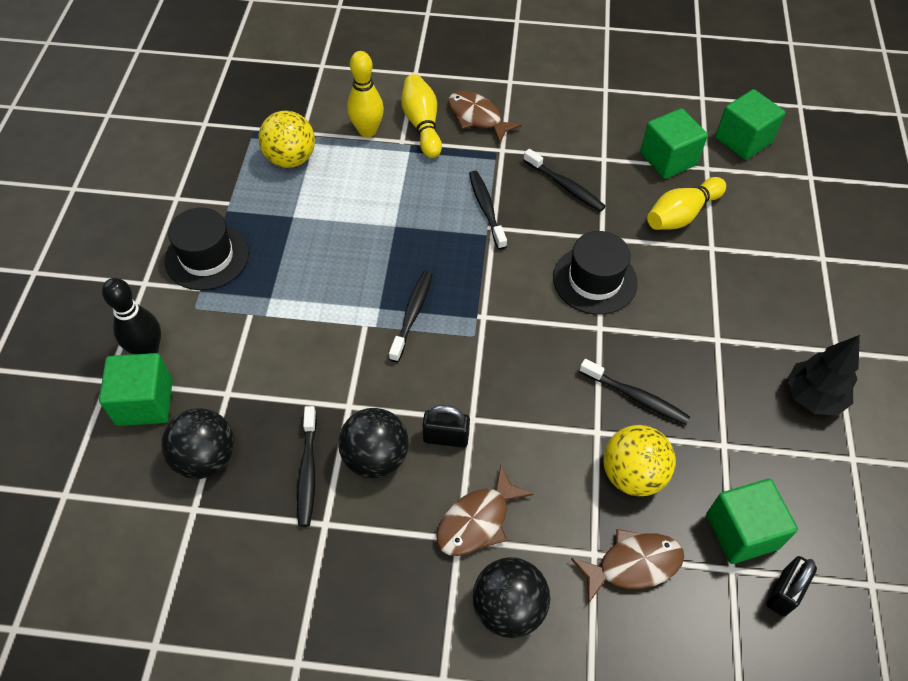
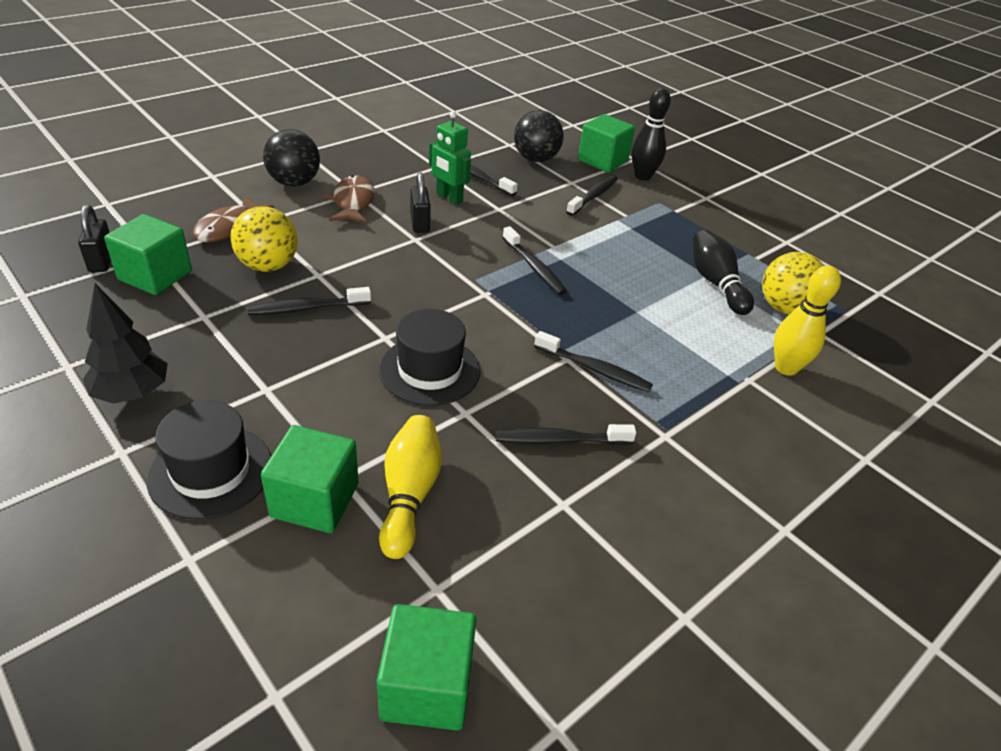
camera: 130 degrees right, 15 degrees down
black hat [164,208,249,290] -> black hat moved to [146,401,271,520]
black ball [338,408,409,479] -> green robot [429,111,471,204]
yellow bowling pin [401,74,442,158] -> none
black padlock [422,405,470,448] -> black padlock turned 60 degrees counterclockwise [410,172,431,233]
brown fish [448,91,522,144] -> none
green cube [640,108,708,179] -> green cube moved to [261,425,359,533]
none -> black toothbrush [566,175,618,216]
none -> black bowling pin [693,230,754,315]

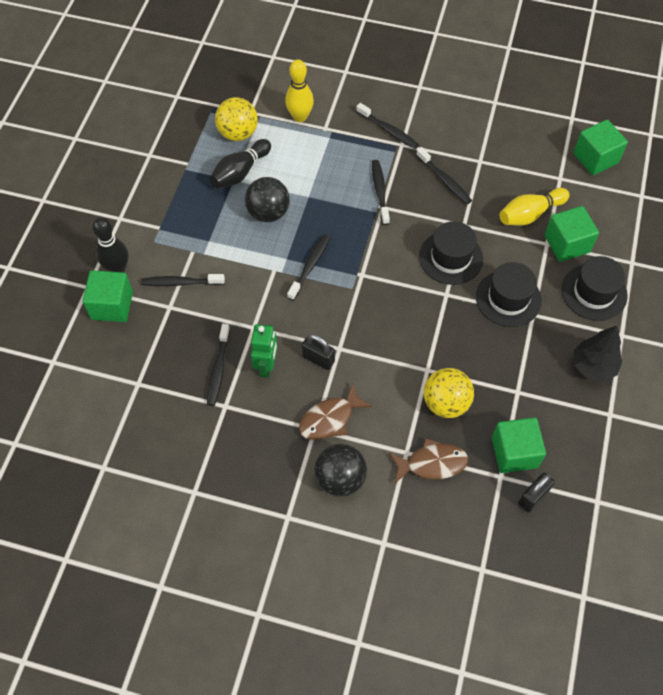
camera: 120 degrees left, 20 degrees up
black toothbrush [247,287,371,315] -> black toothbrush moved to [356,103,419,149]
black padlock [410,172,431,233] -> black padlock turned 75 degrees clockwise [302,334,335,370]
black ball [514,110,564,162] -> black ball moved to [245,177,290,222]
none -> black hat [476,262,542,327]

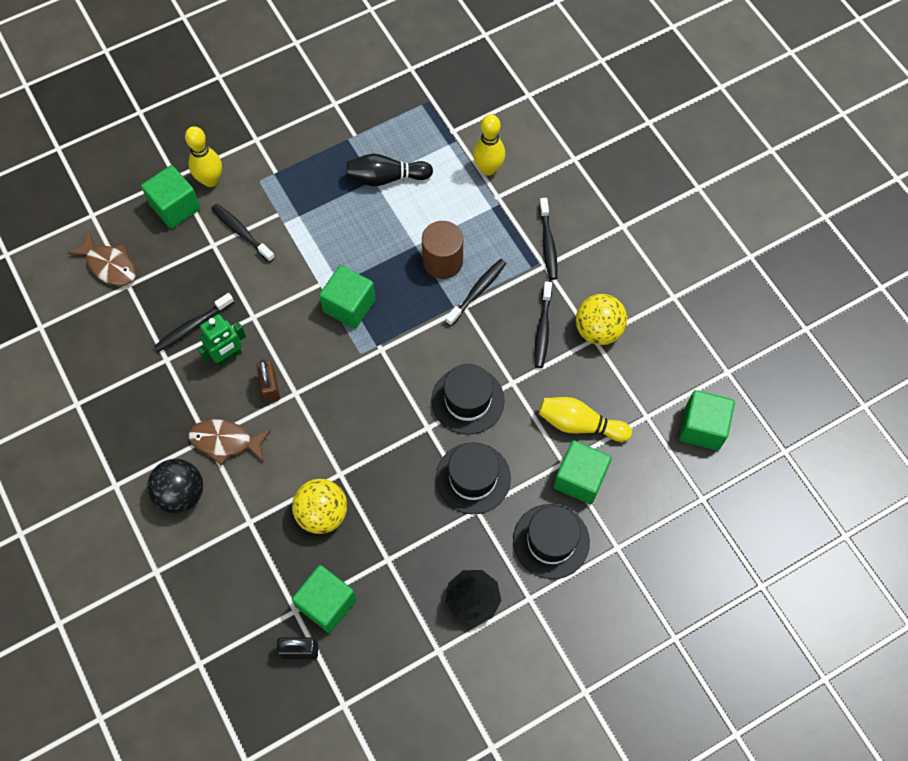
camera: 45 degrees right, 5 degrees up
black bowling pin [92,217,129,272] -> yellow bowling pin [185,126,222,187]
yellow ball [215,97,258,141] -> yellow ball moved to [576,294,627,345]
black ball [245,177,290,222] -> none
black toothbrush [287,235,330,301] -> green cube [319,265,376,329]
black padlock [302,334,335,370] -> brown padlock [256,360,280,403]
brown fish [389,438,468,483] -> brown fish moved to [68,231,136,286]
none -> brown cylinder [422,221,463,279]

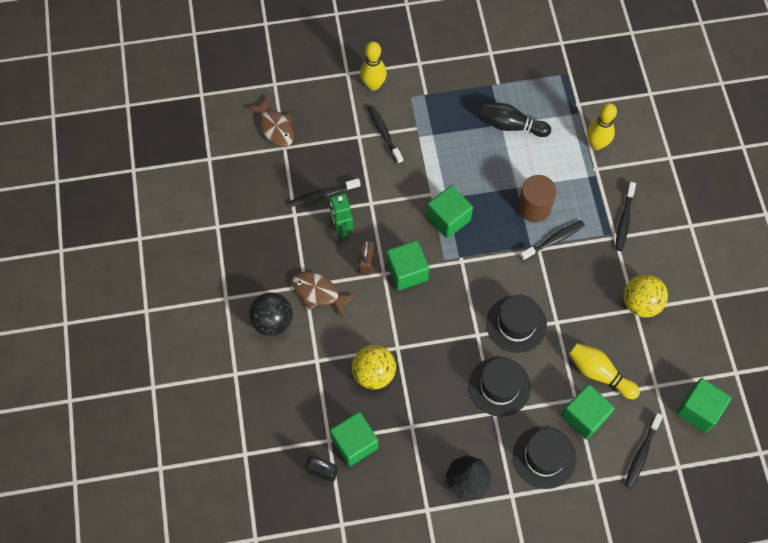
camera: 20 degrees right, 0 degrees up
green cube [141,165,201,229] -> green cube moved to [386,240,429,291]
green robot [198,314,246,367] -> green robot turned 90 degrees clockwise [329,193,353,238]
black toothbrush [535,281,552,368] -> black toothbrush moved to [625,413,663,489]

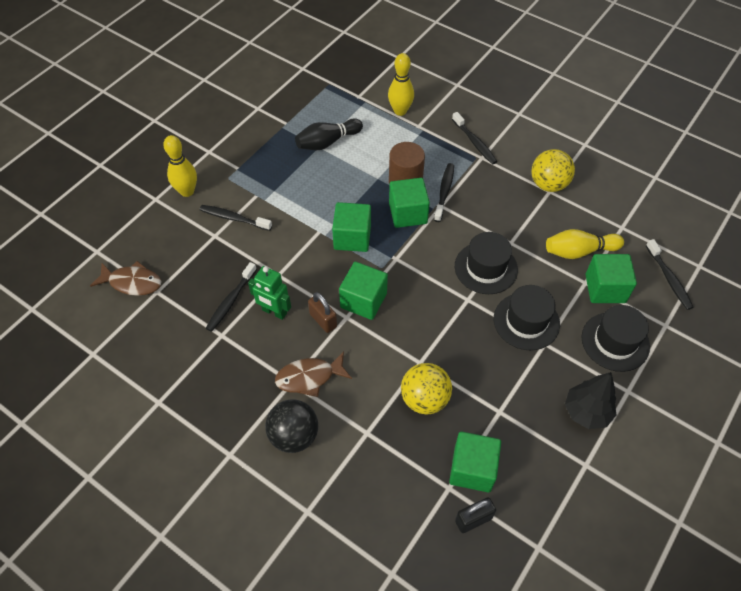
camera: 45 degrees left, 10 degrees down
green cube [676,378,732,433] -> green cube moved to [389,178,430,228]

